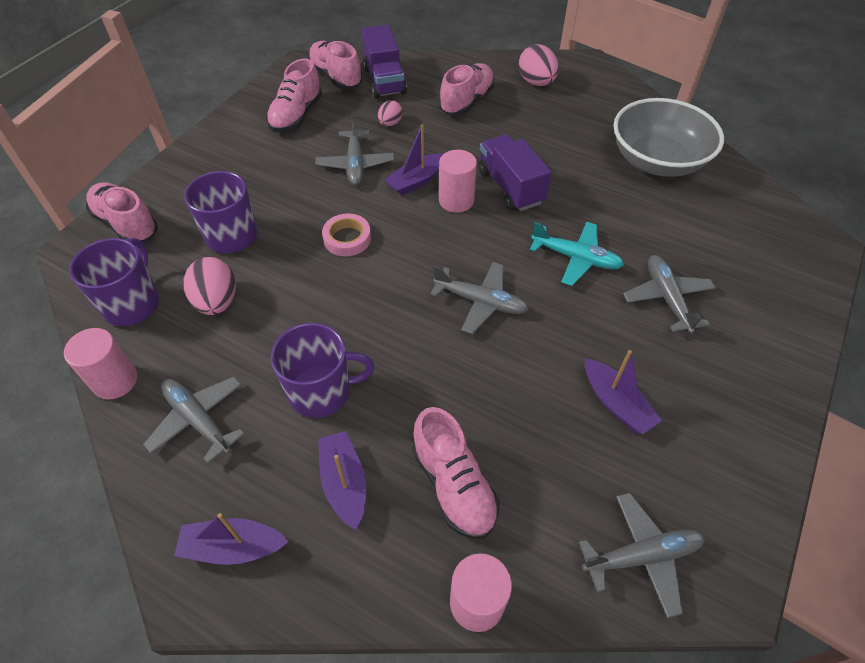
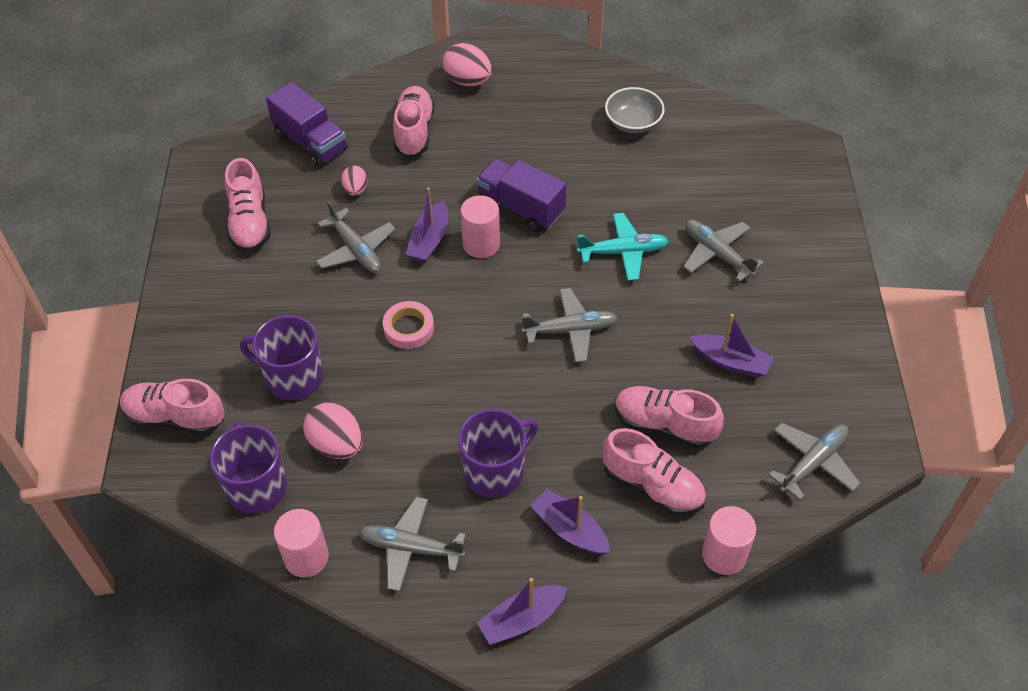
camera: 30 degrees left, 0 degrees up
pink shoe [308,41,363,89] -> pink shoe moved to [615,386,724,448]
grey bowl [613,98,724,177] -> grey bowl [605,87,665,134], size x0.55

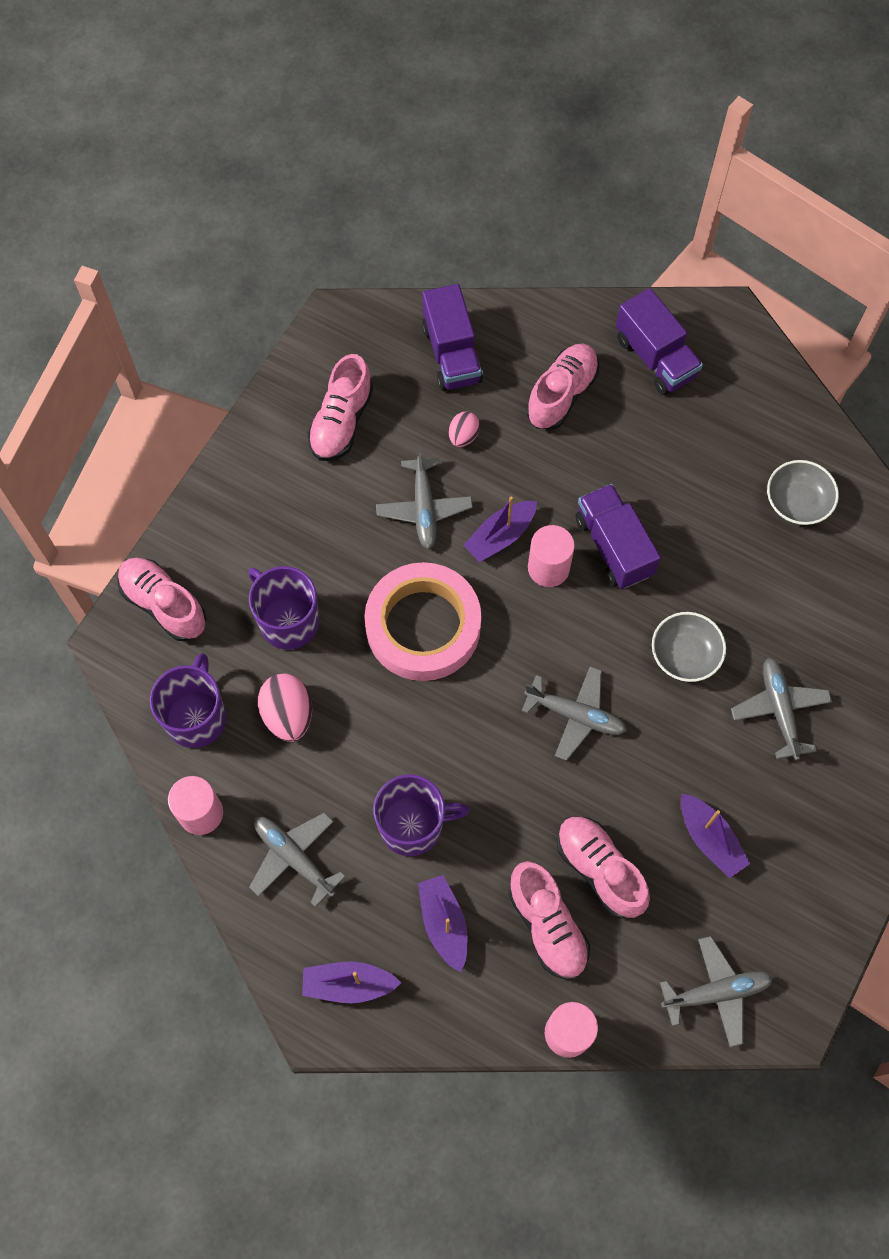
camera: 30 degrees right, 15 degrees up
pink tape [383,301,434,349] -> pink tape [365,562,481,681], size x2.10
pink egg [442,43,492,86] -> purple truck [616,288,703,395]
turquoise plane [577,213,669,281] -> grey bowl [652,612,726,682]

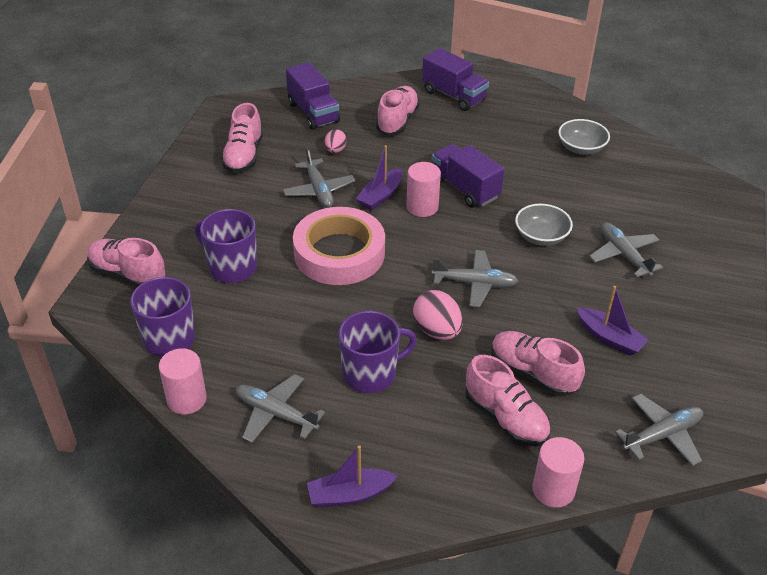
camera: 15 degrees left, 25 degrees down
pink egg [258,674,312,742] -> pink egg moved to [413,290,463,340]
purple boat [418,875,468,972] -> none

